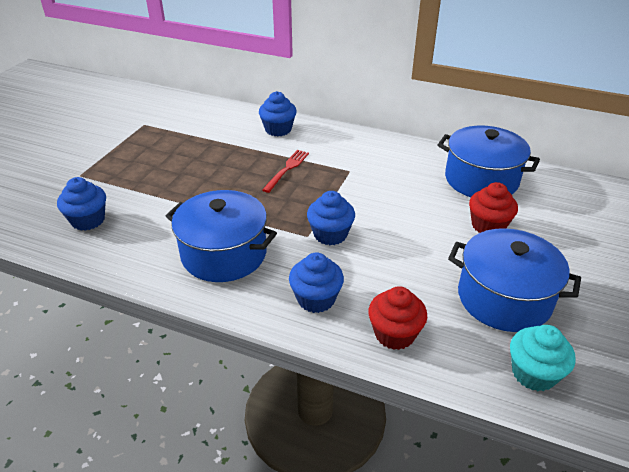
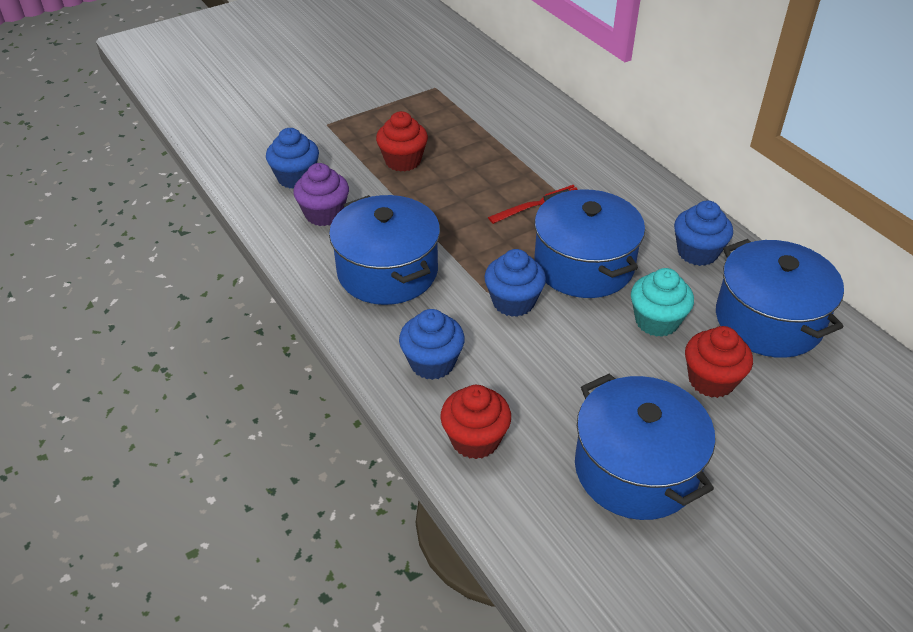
camera: 35 degrees right, 5 degrees up
blue cupcake [259,91,297,136] -> blue cupcake moved to [674,200,733,266]
turquoise cupcake [510,325,576,391] -> turquoise cupcake moved to [631,268,694,337]
none -> purple cupcake [293,163,349,226]
none -> red cupcake [376,111,428,172]
none -> blue pot [534,189,645,298]

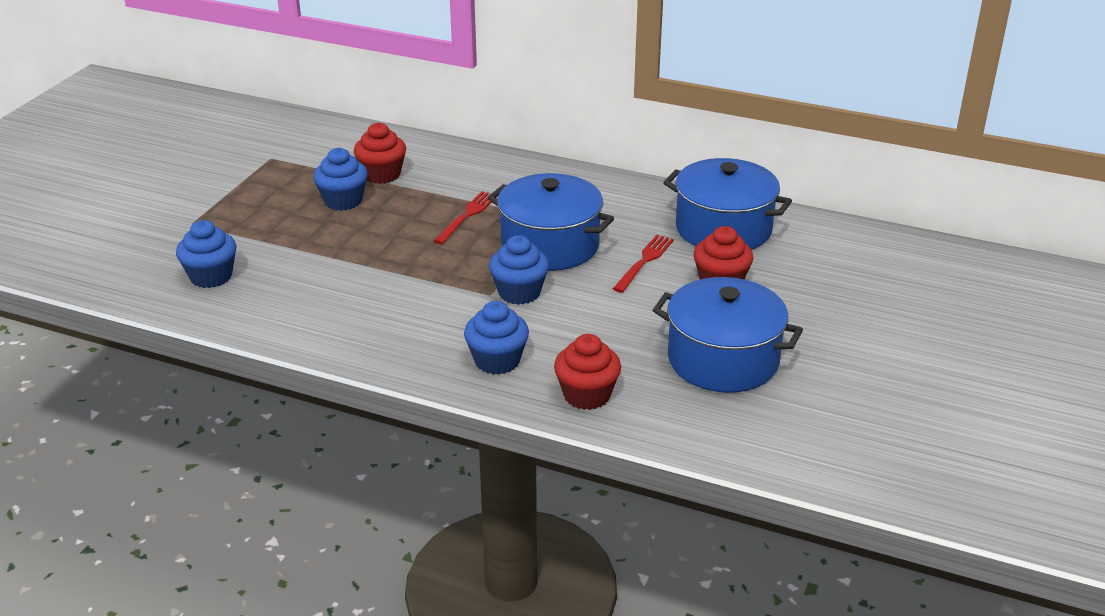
camera: 35 degrees left, 10 degrees down
purple cupcake [293,163,349,226] -> none
blue pot [329,195,440,305] -> none
red cupcake [376,111,428,172] -> red cupcake moved to [354,123,406,184]
turquoise cupcake [631,268,694,337] -> red fork [613,235,674,293]
blue cupcake [674,200,733,266] -> blue cupcake moved to [313,148,368,211]

